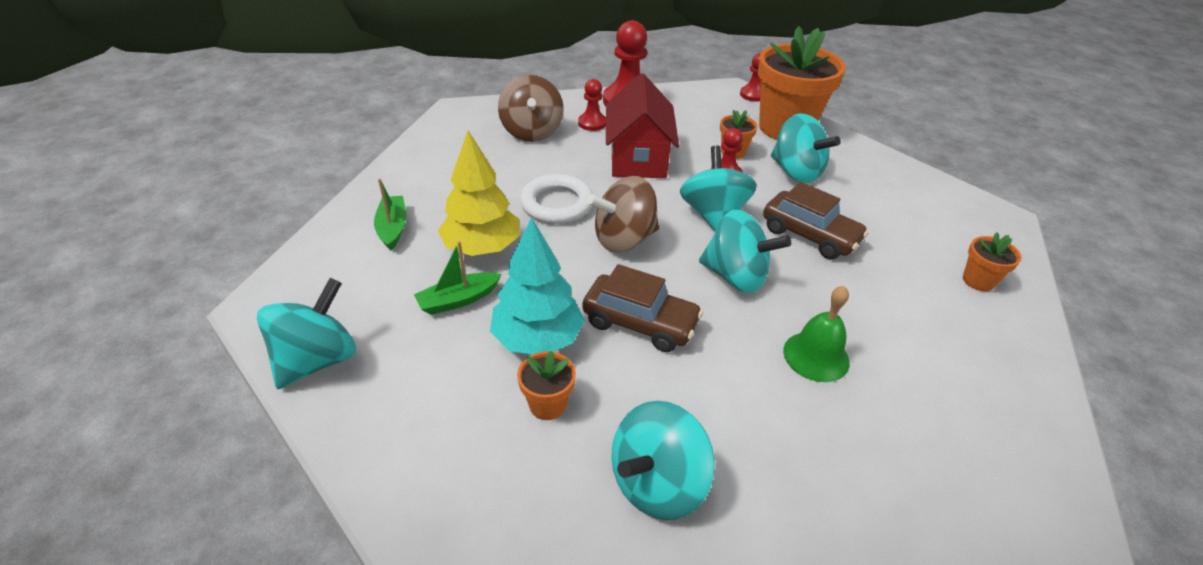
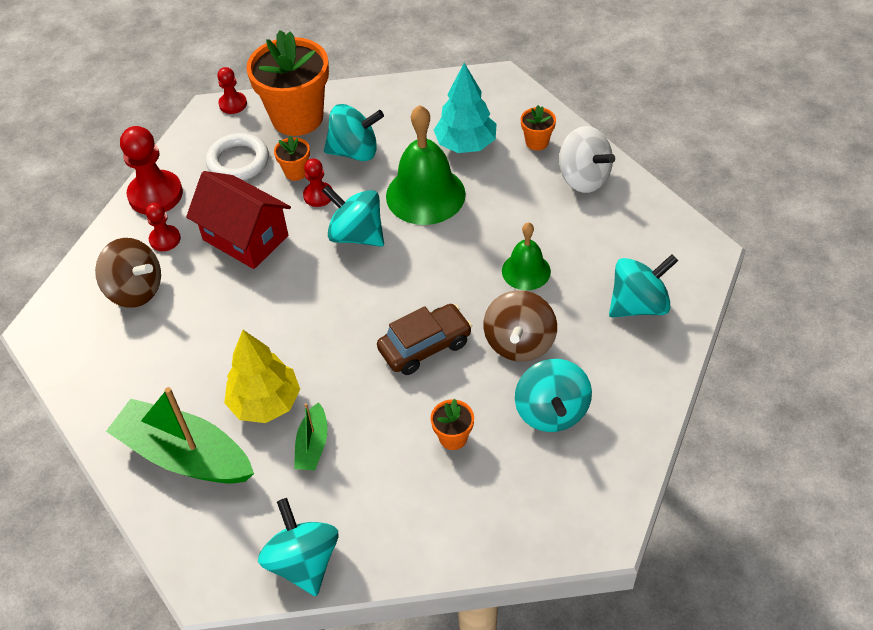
camera: 50 degrees left, 10 degrees up
green boat [374,178,406,250] -> green boat [106,387,254,484], size x2.05
turquoise tree [490,217,585,354] -> turquoise tree moved to [434,63,497,153]
white ring [520,174,593,224] -> white ring moved to [206,133,269,180]
brown spinning top [587,176,659,253] -> brown spinning top moved to [483,290,557,362]
turquoise spinning top [699,210,791,293] -> turquoise spinning top moved to [609,254,678,318]
brown car [763,182,869,259] -> green bell [386,105,466,225]
none -> white spinning top [559,126,615,193]

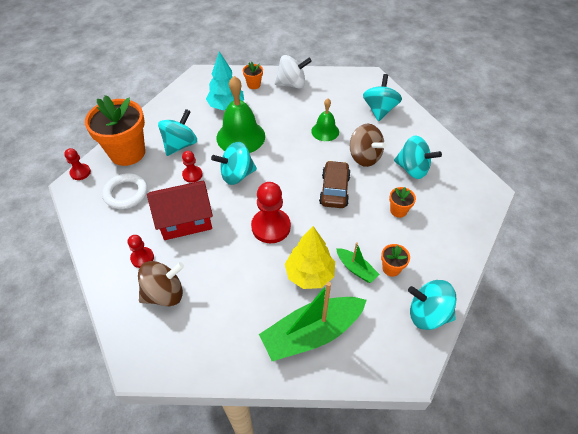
camera: 55 degrees left, 0 degrees up
red pawn [120,126,183,215] -> red pawn moved to [251,182,291,243]
orange flower pot [274,136,310,181] -> orange flower pot moved to [381,244,410,277]

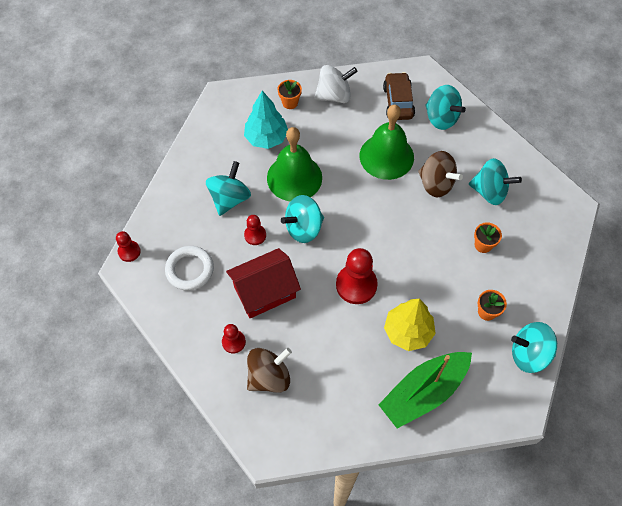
camera: 10 degrees left, 10 degrees up
orange flower pot [85,95,145,166] -> none
green bell [311,98,339,141] -> green bell [360,104,414,180], size x1.73
brown car [319,160,351,208] -> brown car moved to [383,72,415,120]
green boat [336,242,379,283] -> none
turquoise spinning top [363,74,402,121] -> turquoise spinning top turned 135 degrees clockwise [425,85,466,130]

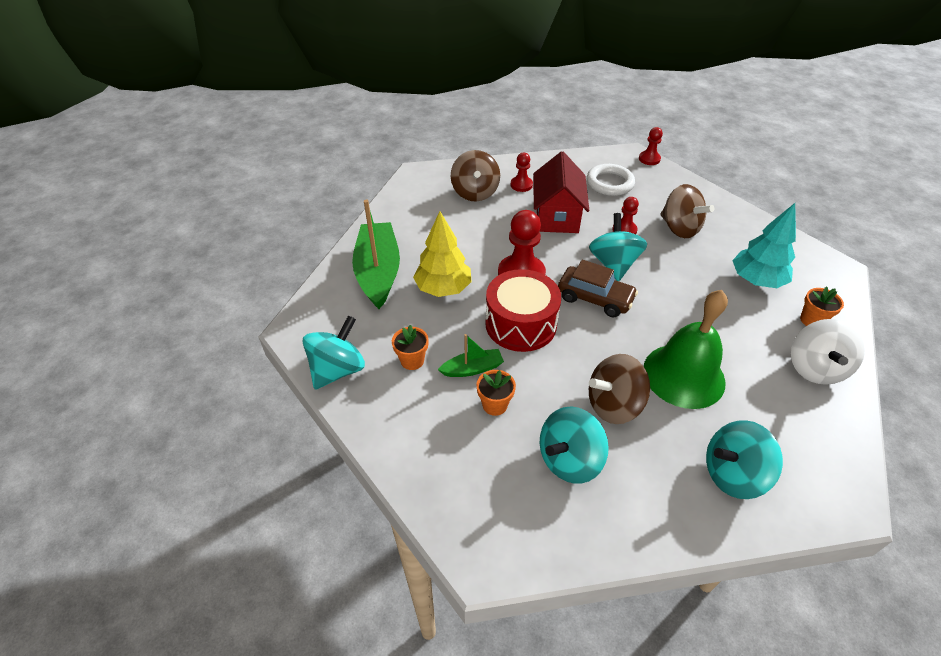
camera: 120 degrees right, 15 degrees down
turquoise spinning top [206,161,251,216] -> brown spinning top [660,184,714,238]
green bell [267,127,322,201] -> none
brown car [383,72,415,120] -> brown car moved to [558,260,638,317]
none -> green boat [438,334,504,377]
none -> red drum [485,269,561,352]

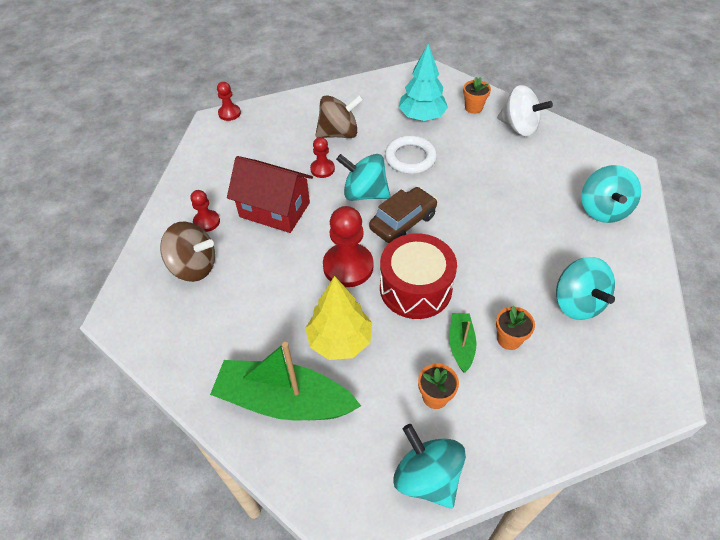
camera: 70 degrees left, 5 degrees up
white ring [587,164,635,196] -> white ring moved to [385,135,437,174]
brown spinning top [589,354,650,424] -> none
green bell [644,290,728,409] -> none

